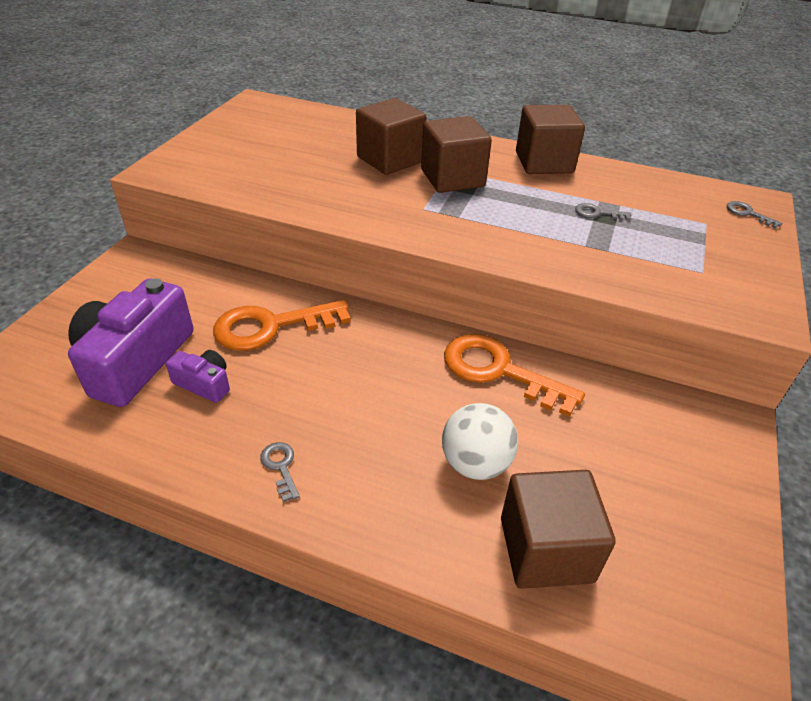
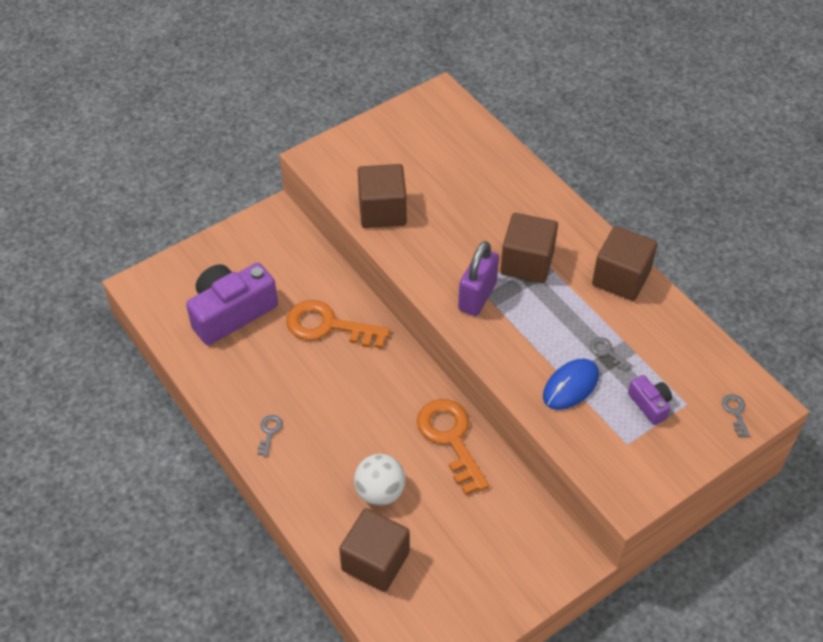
camera: 35 degrees right, 10 degrees up
purple camera [166,350,230,403] -> purple camera moved to [628,375,672,425]
brown cube [356,98,427,175] -> brown cube moved to [358,164,407,228]
none -> purple padlock [458,241,499,316]
none -> blue mouse [543,359,599,410]

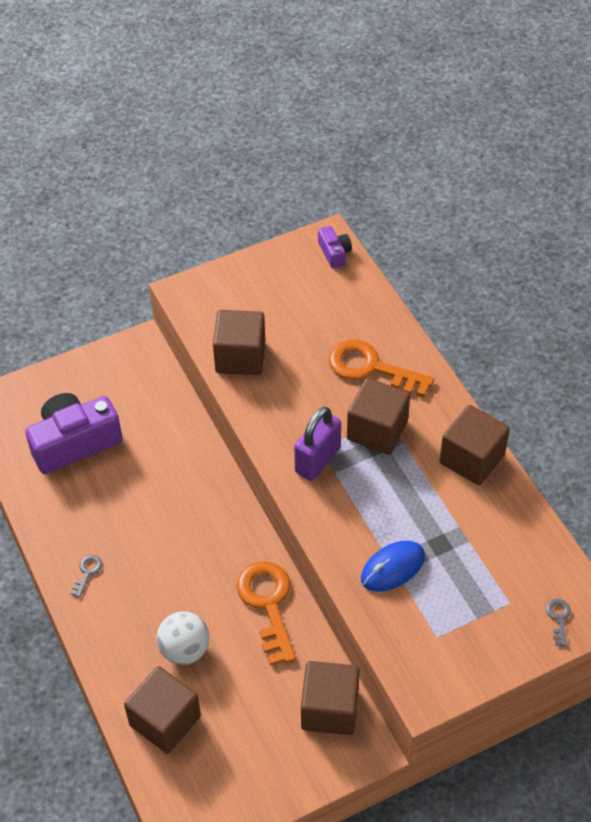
camera: 10 degrees right, 0 degrees up
orange key [286,300,390,349] -> orange key moved to [328,340,434,397]
grey key [590,337,632,372] -> none
purple camera [628,375,672,425] -> purple camera moved to [318,226,352,269]
none -> brown cube [301,661,360,735]

